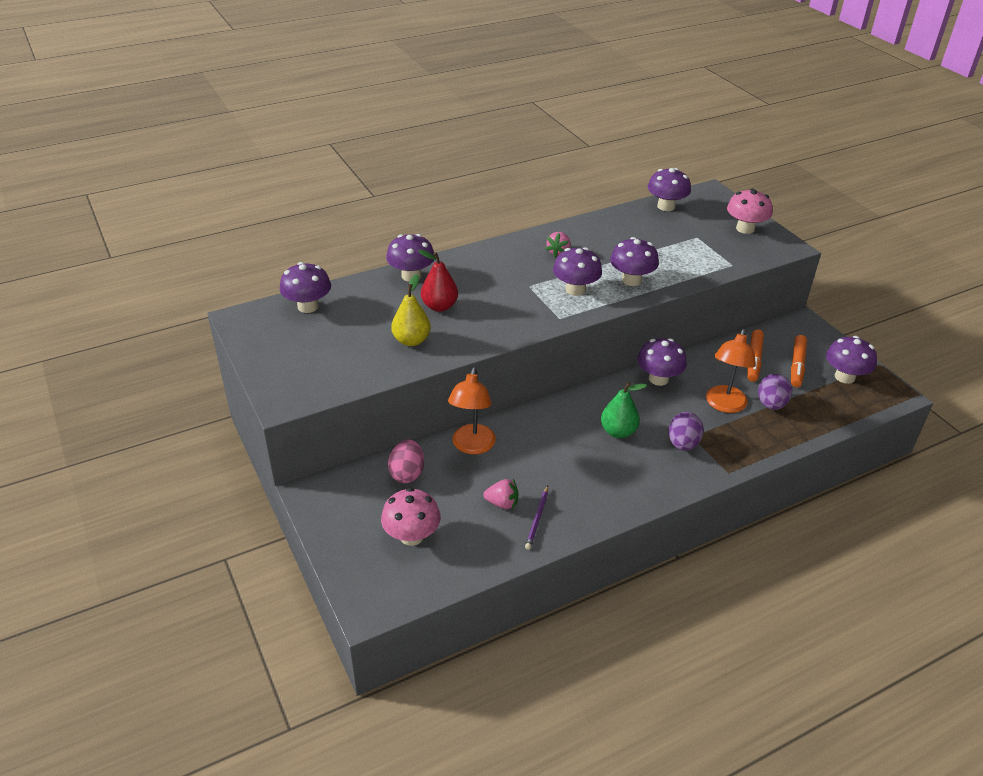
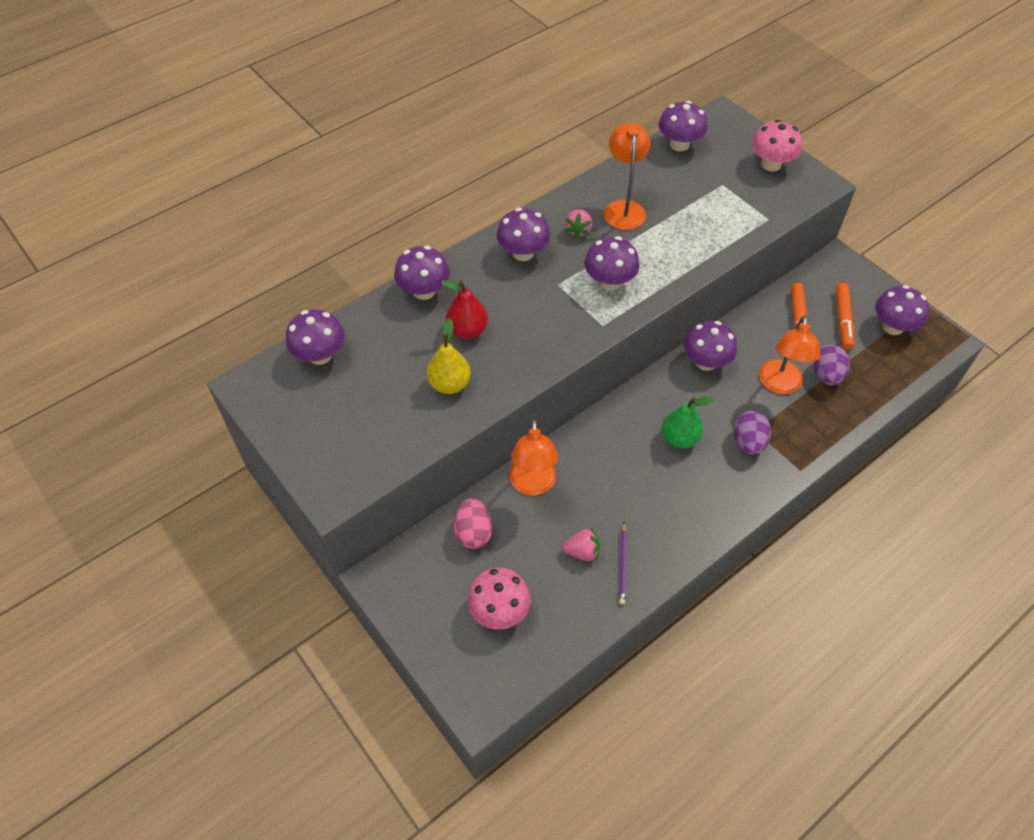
camera: 10 degrees left, 15 degrees up
purple mushroom [610,237,659,286] -> purple mushroom moved to [496,208,550,261]
none -> orange lamp [604,122,650,230]

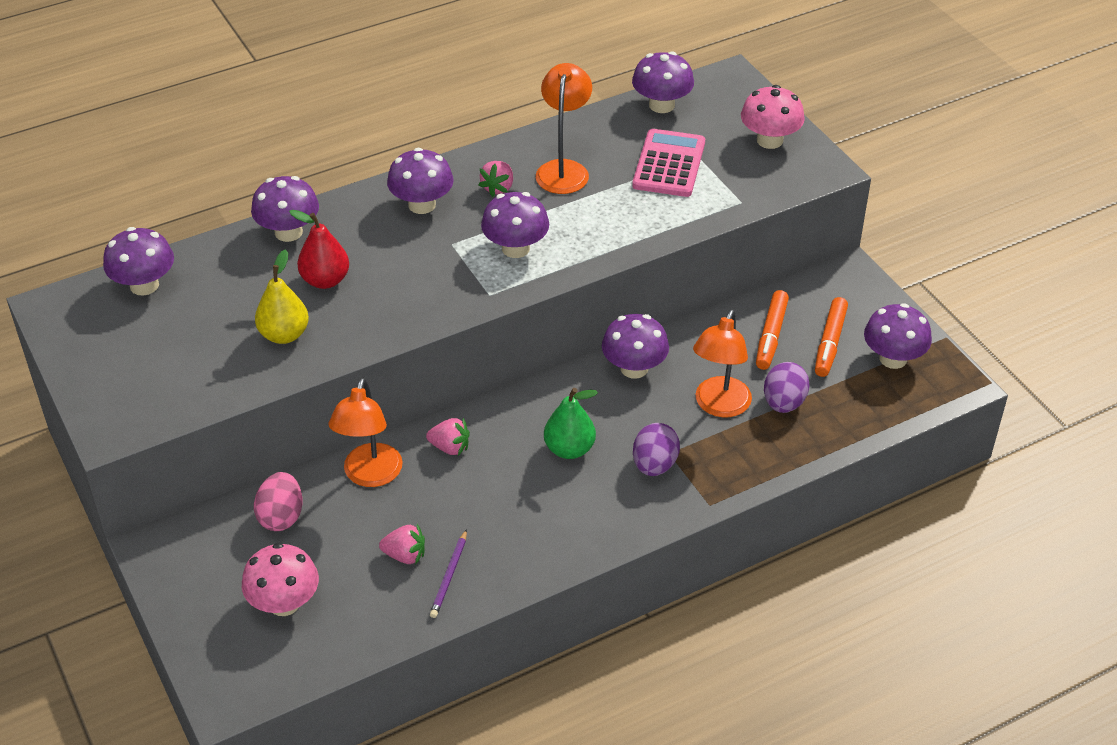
camera: 10 degrees right, 10 degrees down
none -> pink strawberry [426,418,470,456]
none -> pink calculator [632,129,705,197]

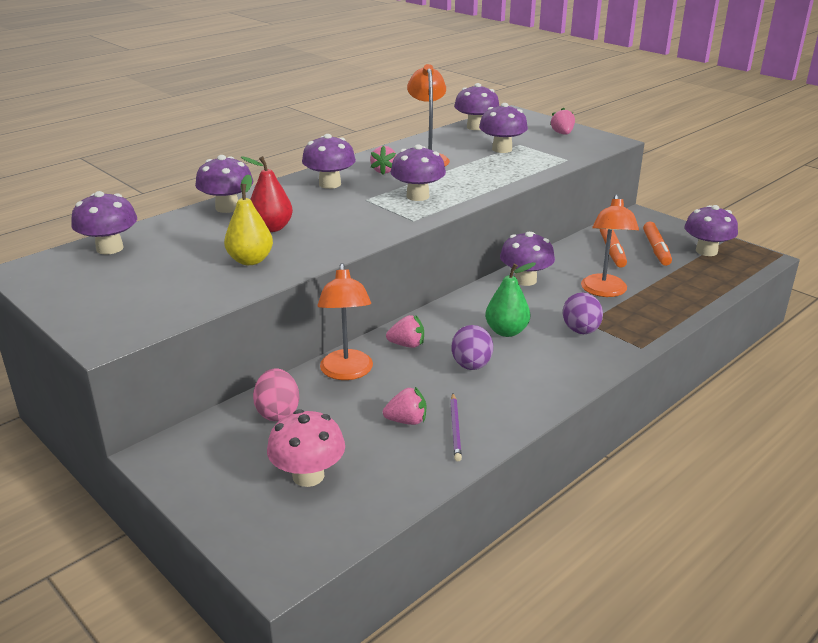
camera: 15 degrees left, 15 degrees down
pink calculator [632,129,705,197] -> purple mushroom [479,103,528,153]
pink mushroom [741,85,805,149] -> pink strawberry [550,108,575,135]
purple egg [764,362,810,413] -> purple egg moved to [452,325,493,370]

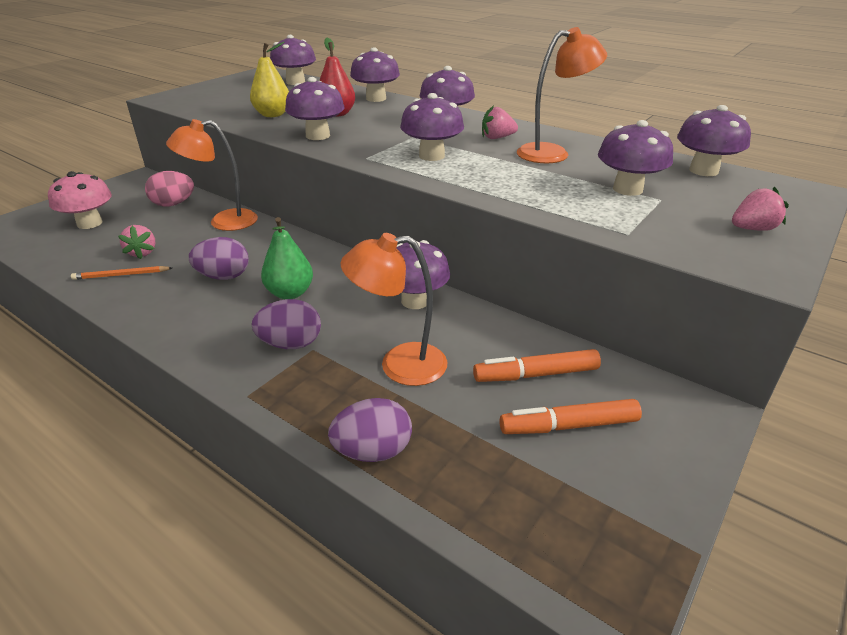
camera: 80 degrees right, 5 degrees up
pink strawberry [386,315,424,348] -> none
purple pencil [450,393,462,461] -> orange pencil [71,266,172,280]
purple mushroom [684,205,738,256] -> purple mushroom moved to [285,77,345,140]
none -> purple egg [328,398,412,462]

